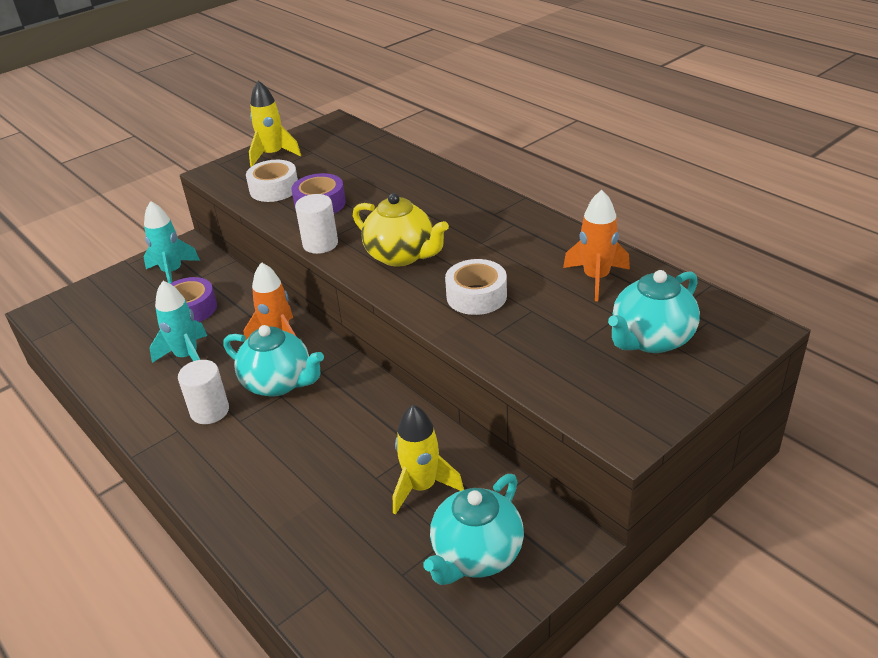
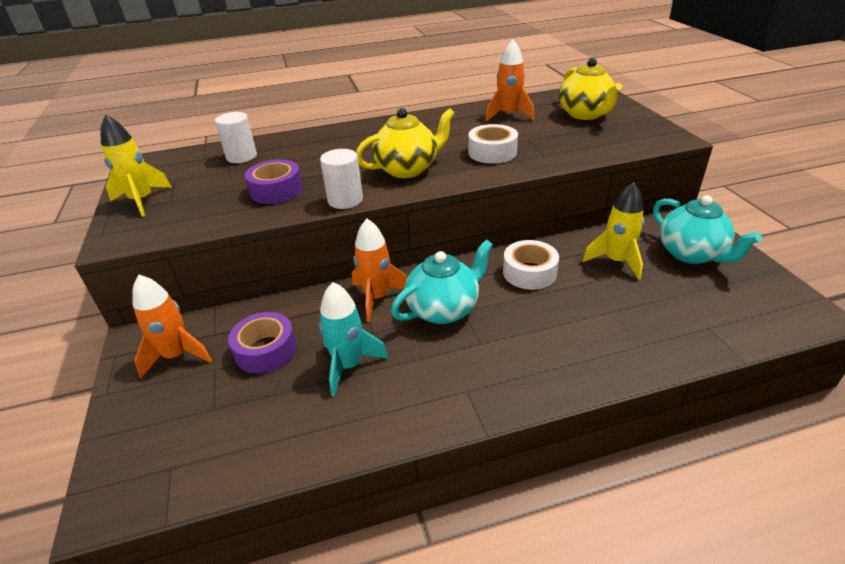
camera: 65 degrees left, 0 degrees up
turquoise rocket [143,201,200,283] -> orange rocket [132,275,212,378]
white cylinder [178,360,229,424] -> white cylinder moved to [215,112,257,163]
white tape [246,160,298,202] -> white tape moved to [503,240,559,290]
turquoise teapot [608,270,700,353] -> yellow teapot [559,58,622,120]

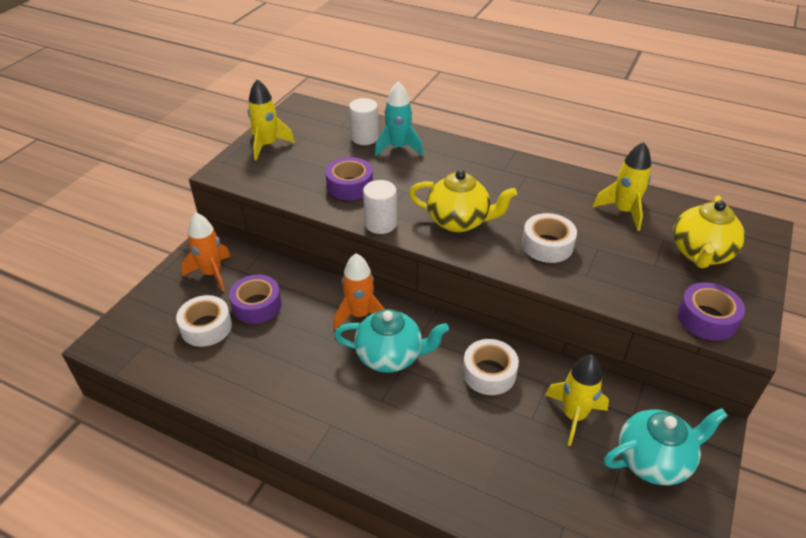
camera: 40 degrees right, 5 degrees up
turquoise rocket [319,282,388,397] -> turquoise rocket moved to [374,81,423,157]
orange rocket [485,39,534,121] -> yellow rocket [593,142,651,231]
turquoise teapot [653,195,762,264] -> turquoise teapot turned 120 degrees counterclockwise [604,408,728,485]
none -> white tape [176,295,232,347]
none -> purple tape [677,282,745,341]

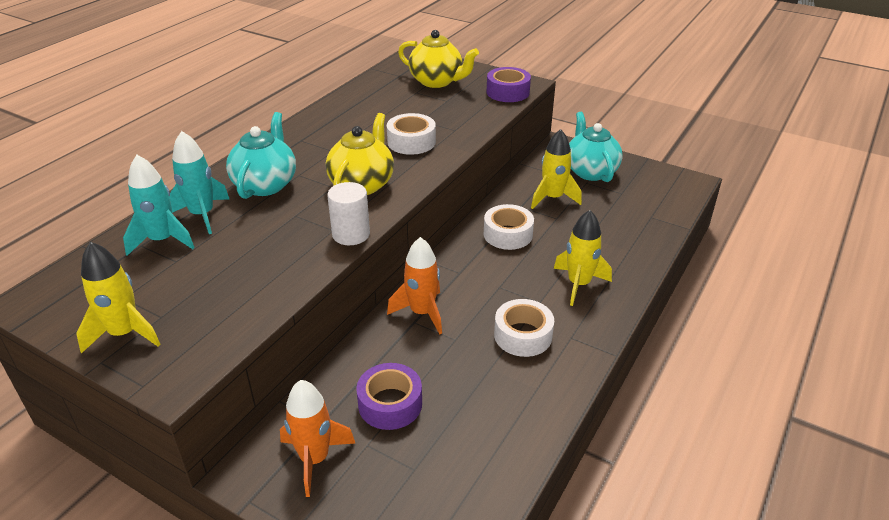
camera: 85 degrees left, 5 degrees down
white tape [176,295,232,347] -> white tape moved to [494,299,554,357]
purple tape [325,157,373,200] -> none
turquoise teapot [334,309,449,373] -> turquoise teapot moved to [226,112,296,199]
white cylinder [349,98,379,145] -> turquoise rocket [123,155,195,256]
yellow rocket [593,142,651,231] -> yellow rocket moved to [554,210,612,306]

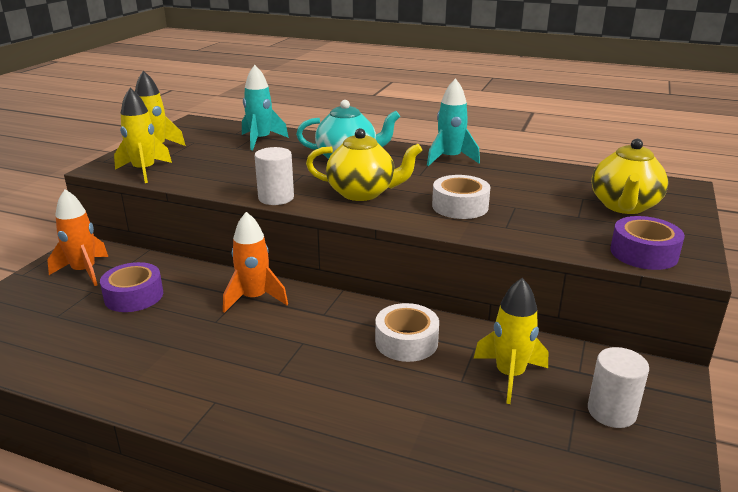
camera: 80 degrees right, 10 degrees down
turquoise rocket [169,131,229,234] -> turquoise rocket moved to [427,78,480,166]
white tape [494,299,554,357] -> none
yellow rocket [554,210,612,306] -> yellow rocket moved to [114,88,172,183]
turquoise teapot [569,112,623,182] -> white cylinder [588,347,649,428]

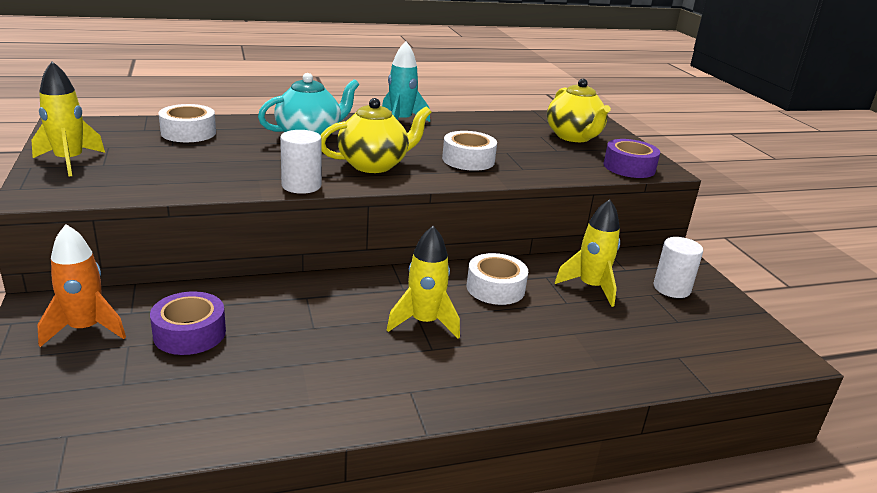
camera: 40 degrees left, 0 degrees up
yellow rocket [114,88,172,183] -> yellow rocket moved to [387,226,460,339]
orange rocket [223,212,288,313] -> none
turquoise rocket [242,65,289,150] -> white tape [159,104,216,142]

